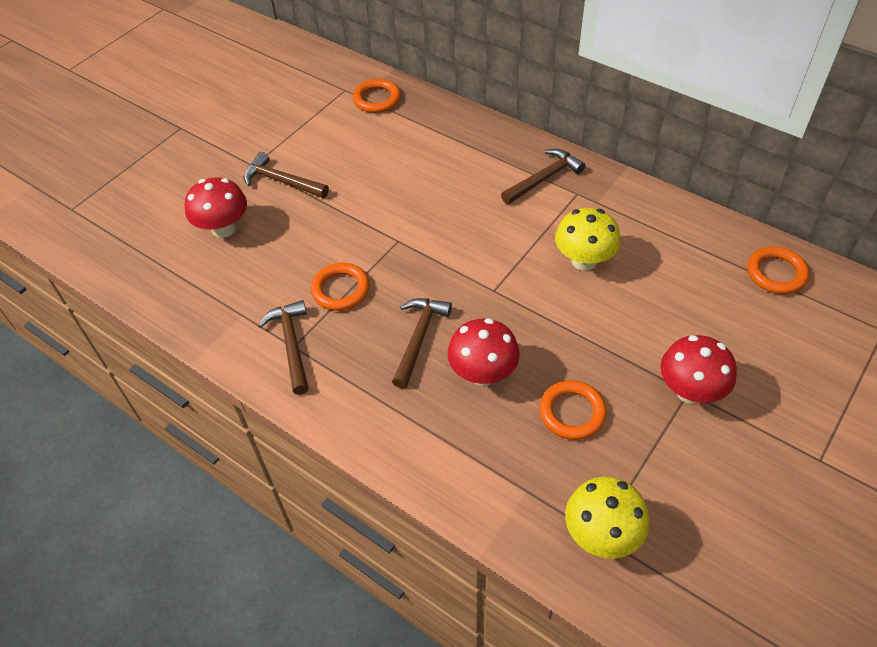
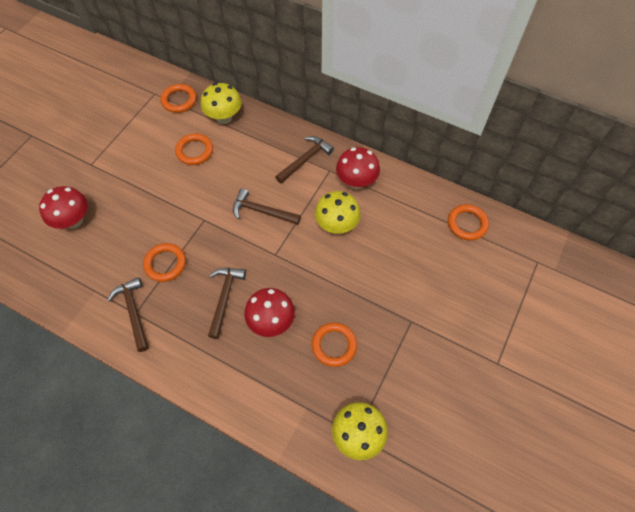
camera: 10 degrees left, 10 degrees up
brown hammer [243,152,329,198] -> brown hammer moved to [233,188,301,225]
red mushroom [660,335,737,404] -> red mushroom moved to [336,147,380,189]
none -> orange ring [175,133,213,165]
none -> yellow mushroom [201,83,242,124]

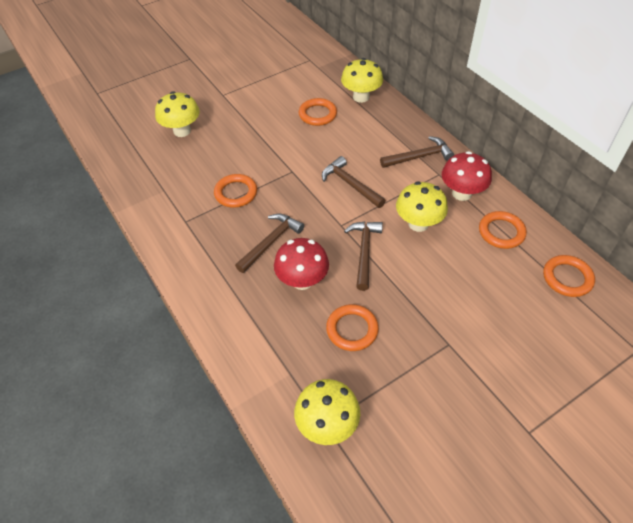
camera: 30 degrees right, 10 degrees down
red mushroom [39,186,88,229] -> yellow mushroom [155,91,200,137]
brown hammer [107,277,149,352] -> brown hammer moved to [344,222,383,291]
orange ring [161,84,197,113] -> orange ring moved to [479,211,527,249]

